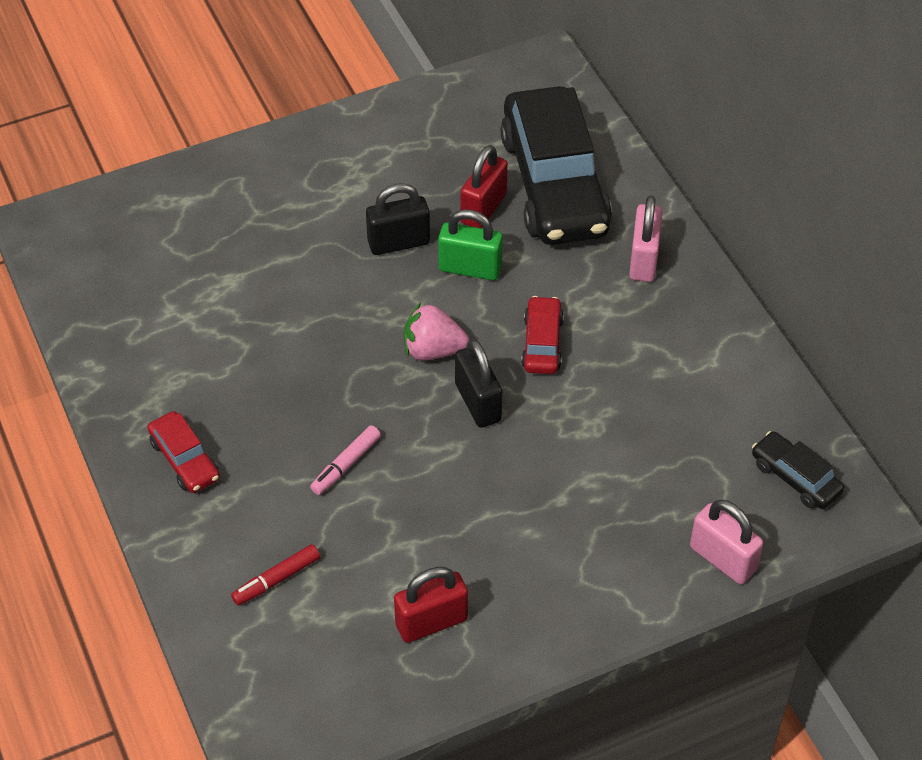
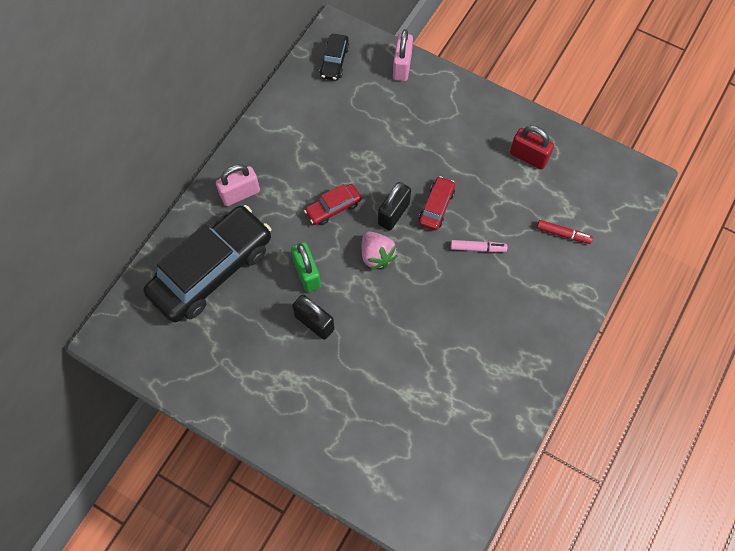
camera: 125 degrees left, 15 degrees up
red car [147,411,220,493] -> red car moved to [419,176,455,231]
red padlock [461,145,508,228] -> none

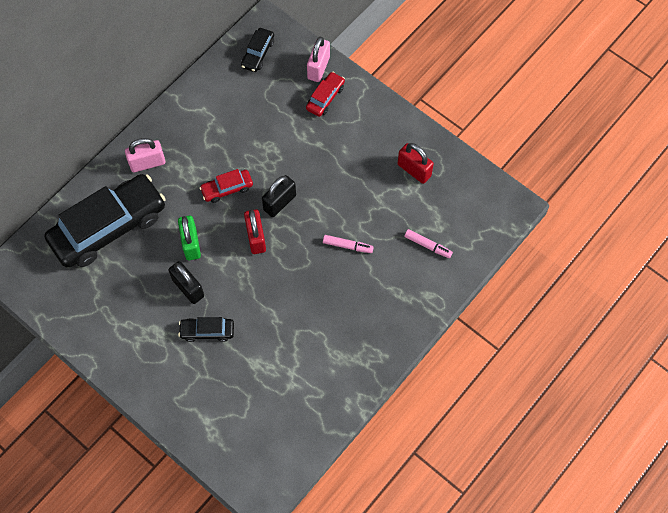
camera: 10 degrees right, 0 degrees up
pink strawberry [362,231,397,270] -> red padlock [244,209,266,254]
red car [419,176,455,231] -> red car moved to [306,72,345,117]
red marker [537,220,593,244] -> pink marker [404,229,453,258]
none -> black car [178,317,234,342]

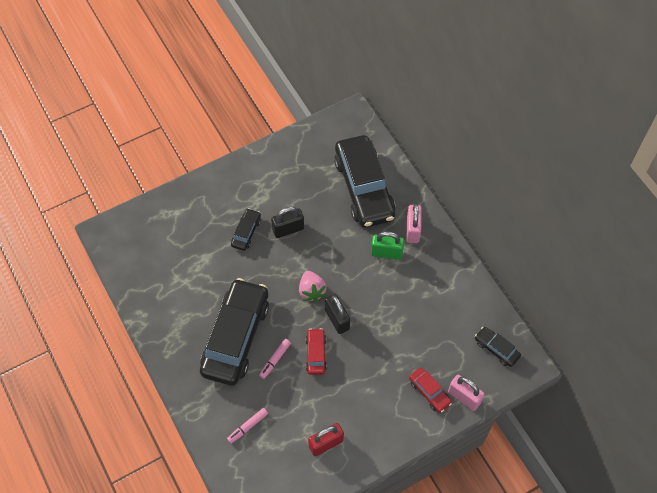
camera: 110 degrees right, 5 degrees down
green padlock [178,216,201,260] -> green padlock moved to [371,231,404,260]
red car [199,169,253,203] -> red car moved to [306,328,327,375]
red padlock [244,209,266,254] -> pink strawberry [299,271,327,302]
none -> black car [200,278,269,386]

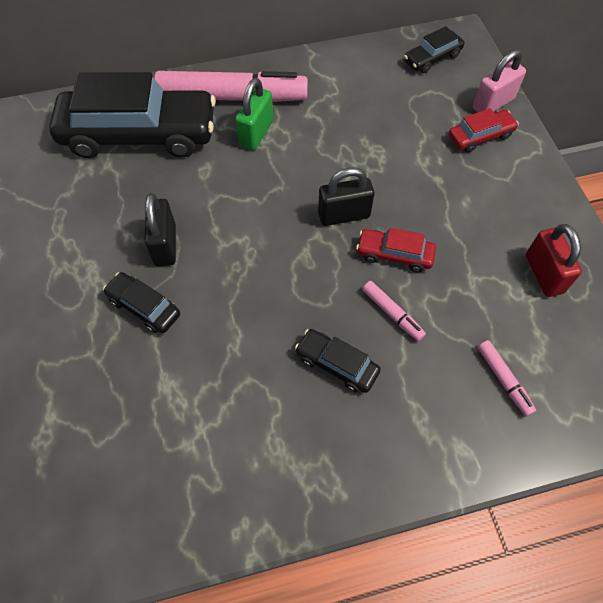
camera: 75 degrees left, 0 degrees up
black car [200,278,269,386] -> black car [295,329,381,393], size x0.44
pink strawberry [299,271,327,302] -> none
pink padlock [407,204,422,243] -> pink marker [154,71,308,102]

